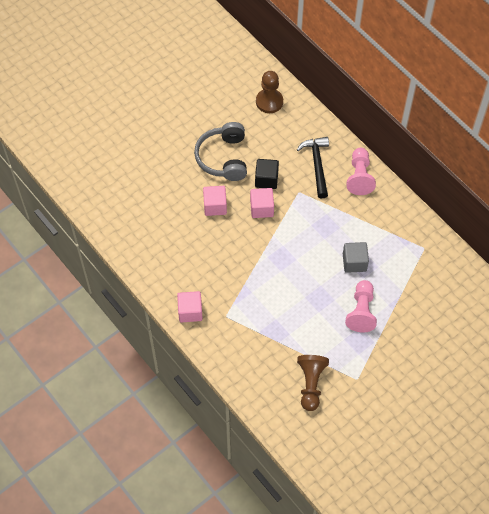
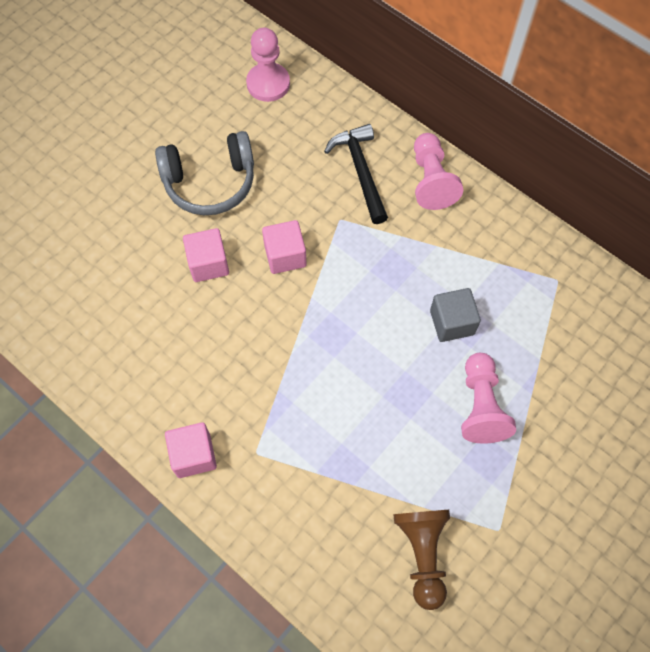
camera: 10 degrees left, 5 degrees up
grey headphones [194,122,247,181] -> grey headphones turned 90 degrees counterclockwise [155,131,254,215]
black cube [255,159,279,189] -> none
brown pawn [256,71,283,113] -> pink pawn [246,28,290,102]

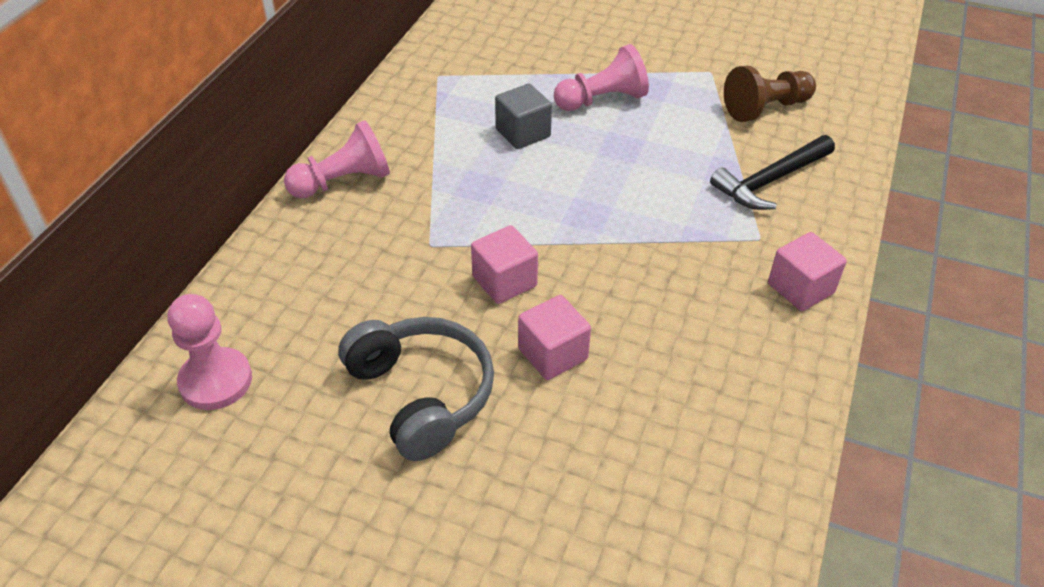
camera: 110 degrees left, 20 degrees down
black hammer [324,124,388,224] -> black hammer moved to [710,135,835,210]

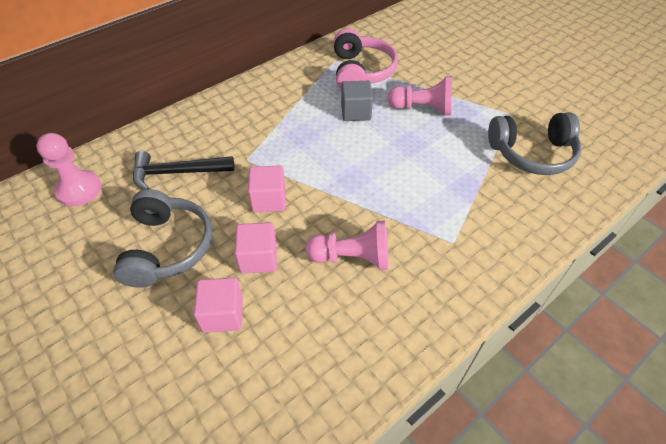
camera: 30 degrees right, 5 degrees up
pink pawn [284,120,390,198] -> pink pawn moved to [305,220,388,270]
black hammer [710,135,835,210] -> black hammer moved to [133,151,234,190]
brown pawn [724,66,816,122] -> grey headphones [488,112,581,175]
pink cube [768,232,847,311] -> pink cube moved to [194,277,243,333]
none -> pink headphones [333,28,398,89]

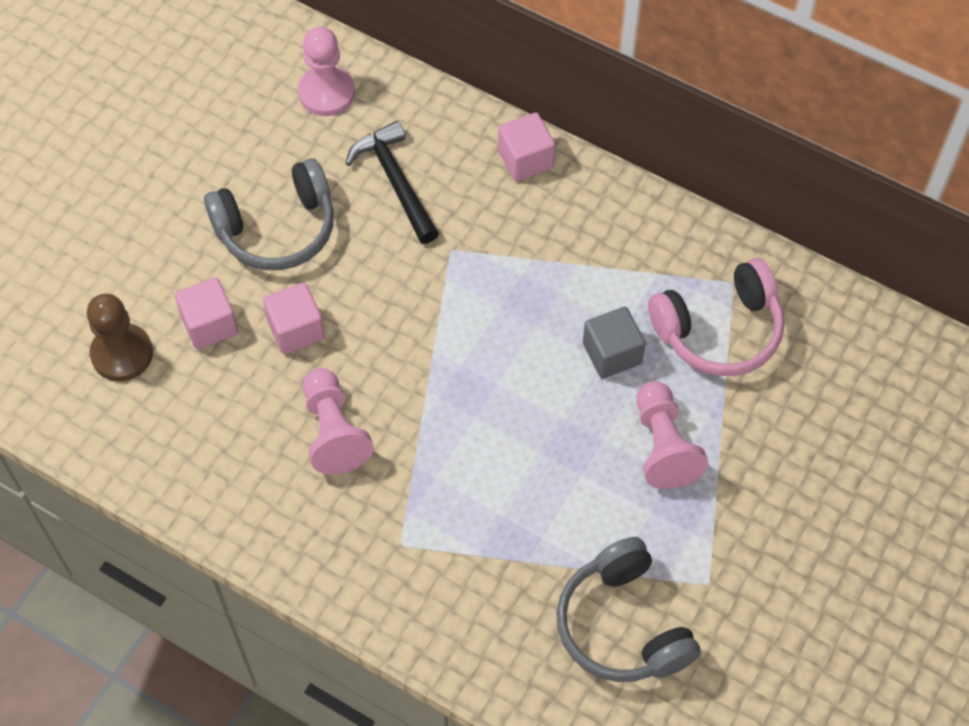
camera: 70 degrees right, 10 degrees up
pink cube [248,165,286,212] -> pink cube moved to [498,112,555,182]
none -> brown pawn [87,294,153,381]

